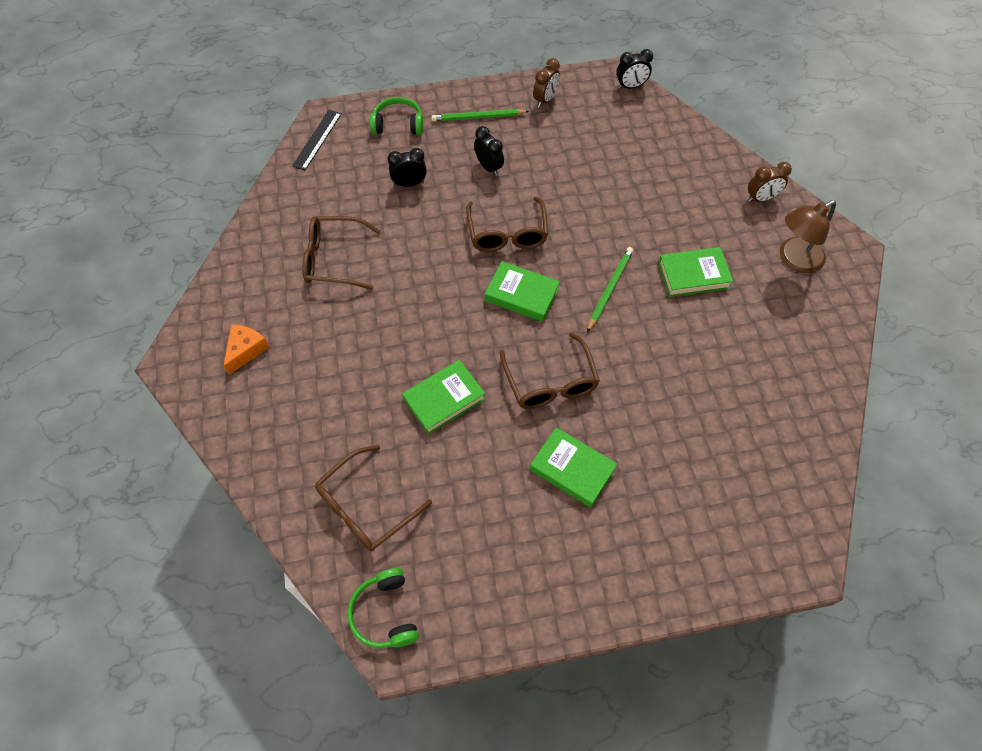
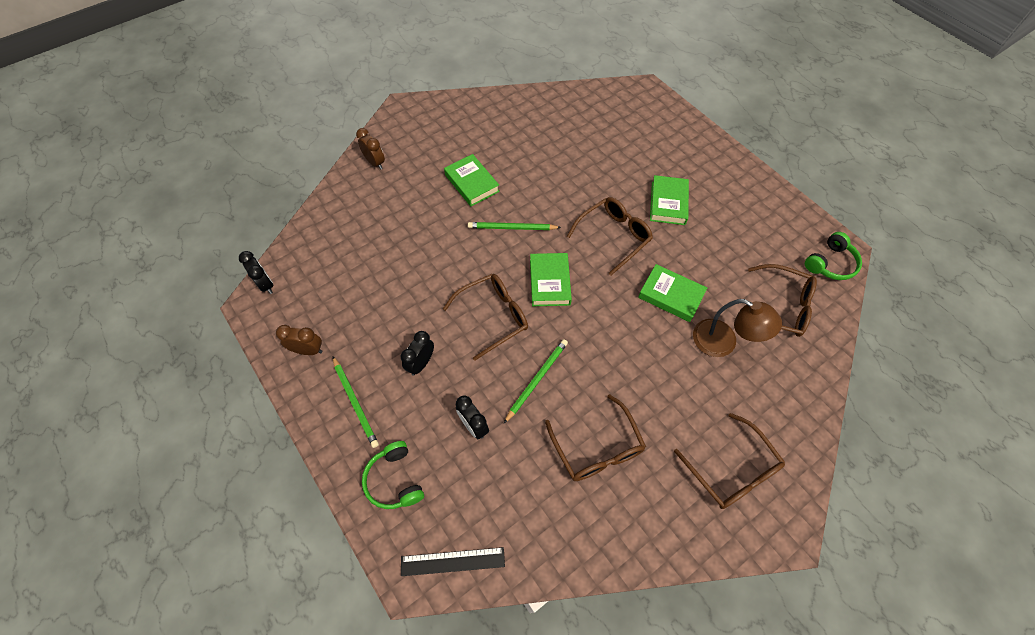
camera: 115 degrees left, 0 degrees up
orange cheese [223,324,270,375] -> brown glasses [674,413,785,509]
brown lamp [780,200,836,274] -> brown lamp moved to [693,299,782,357]
none -> green pencil [504,339,568,423]

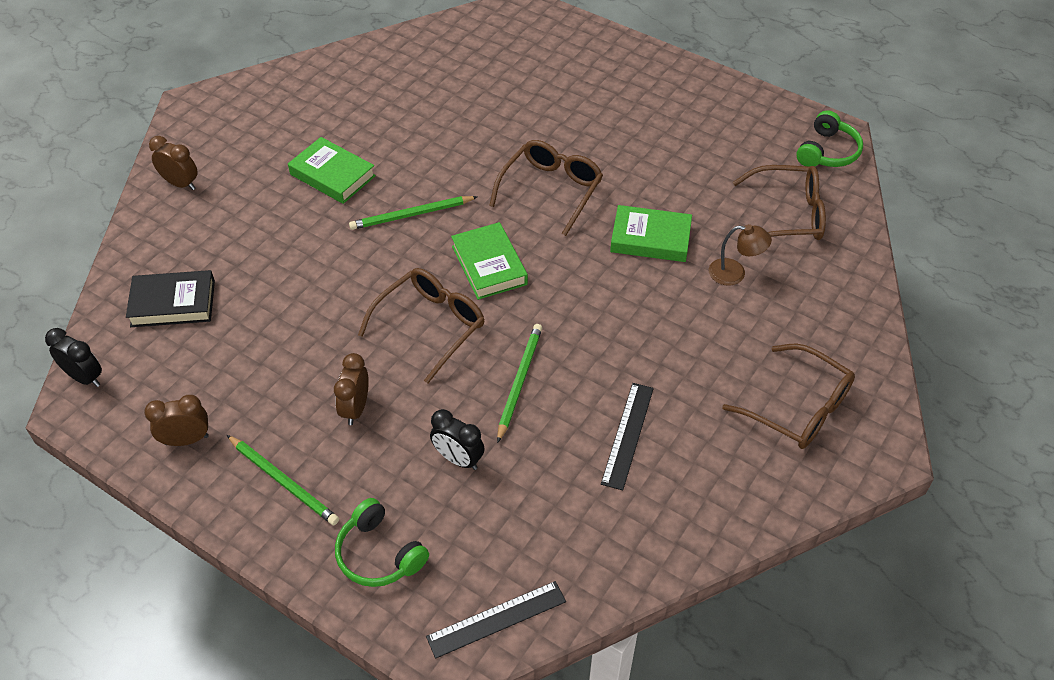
camera: 20 degrees left, 10 degrees down
black clock [401,331,434,376] -> brown clock [334,353,369,425]
brown glasses [545,394,646,481] -> black ruler [601,383,654,490]
green book [650,175,689,225] -> none
brown lamp [693,299,782,357] -> brown lamp [709,224,772,286], size x0.64
none -> black book [126,270,215,327]

